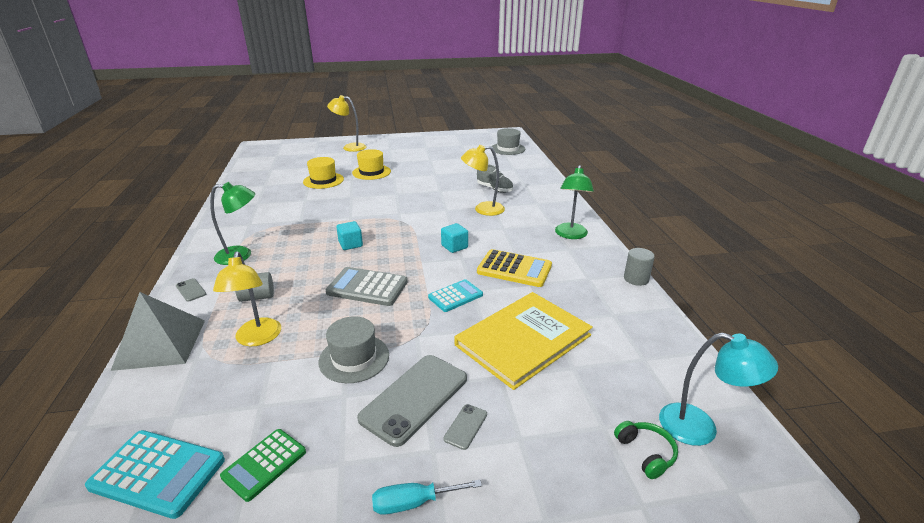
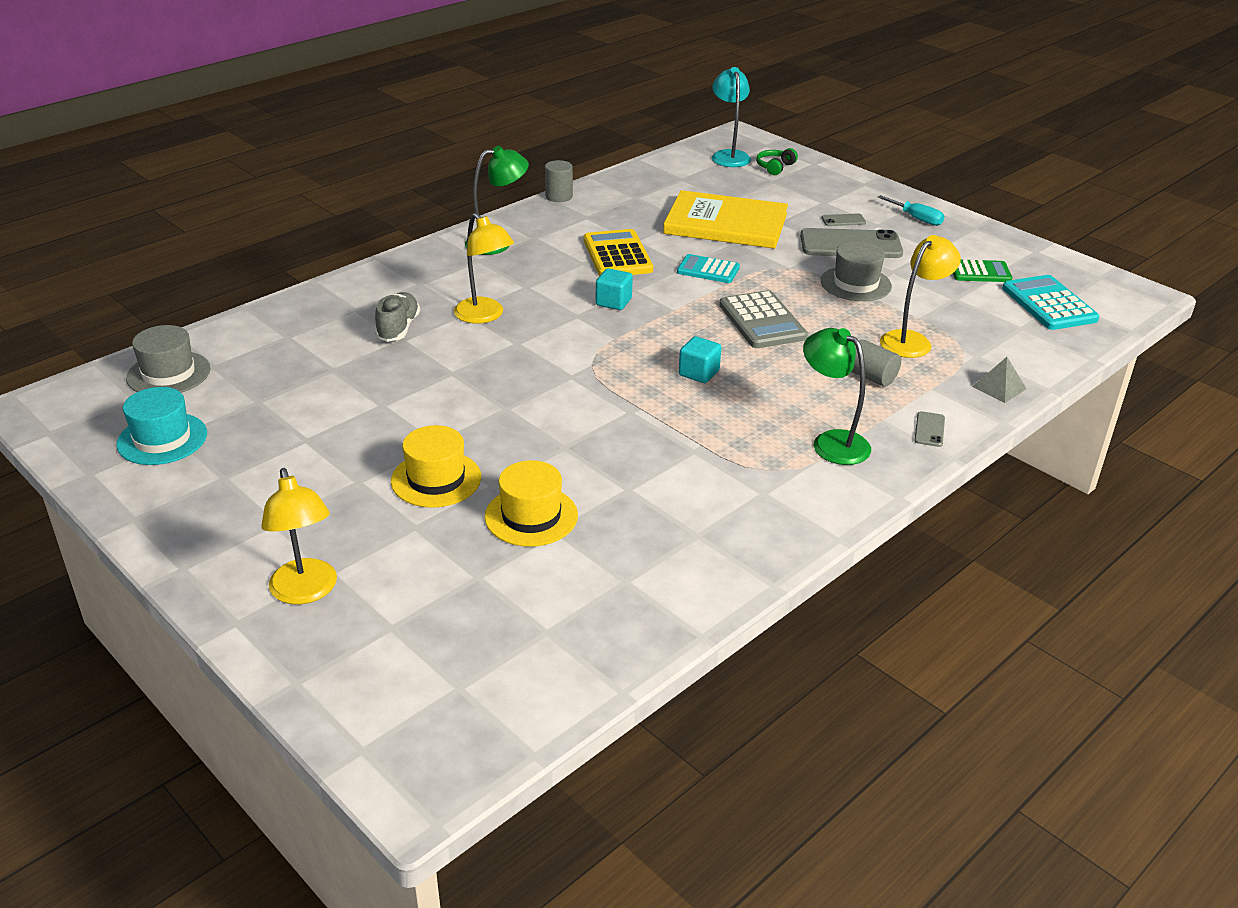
camera: 125 degrees left, 5 degrees up
grey pyramid [111,292,205,371] -> grey pyramid [972,357,1027,403], size x0.49
none -> turquoise hat [116,387,207,465]

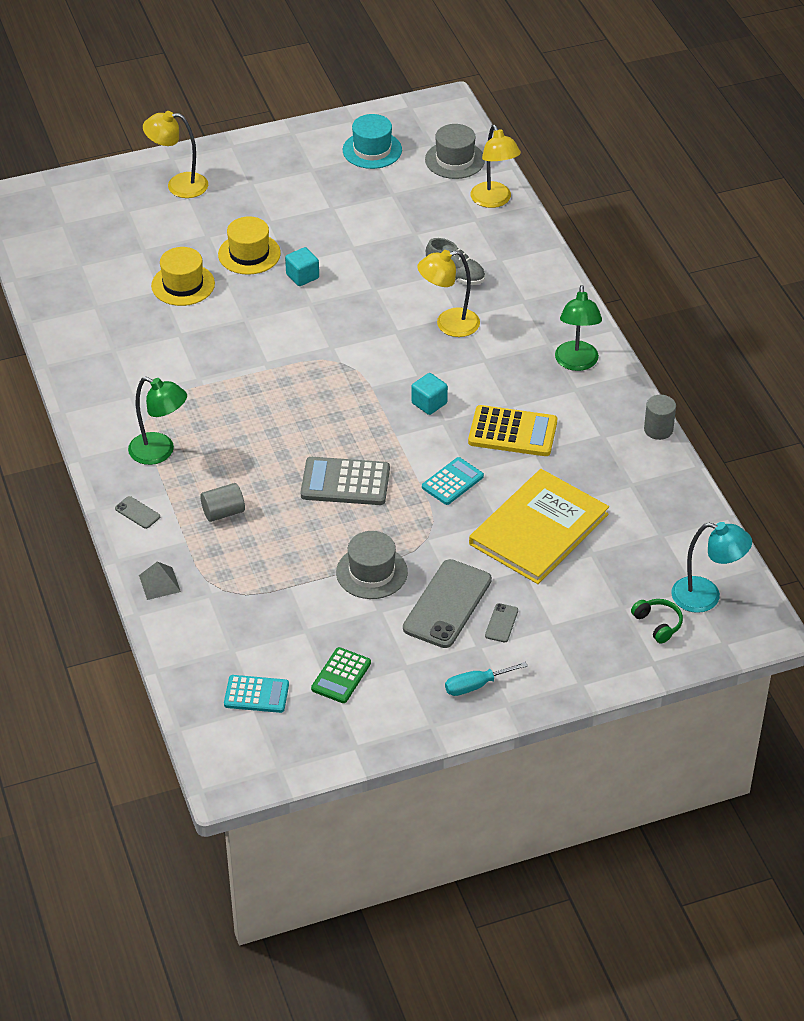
camera: 115 degrees right, 10 degrees up
turquoise cube [679,336,721,383] -> turquoise cube moved to [285,247,319,286]
green lamp [803,328,871,465] -> green lamp turned 45 degrees clockwise [128,377,187,465]
yellow lamp [880,235,961,358] -> yellow lamp moved to [471,125,521,208]
turquoise calculator [1002,275,1099,330] -> turquoise calculator [224,675,289,713], size x0.66

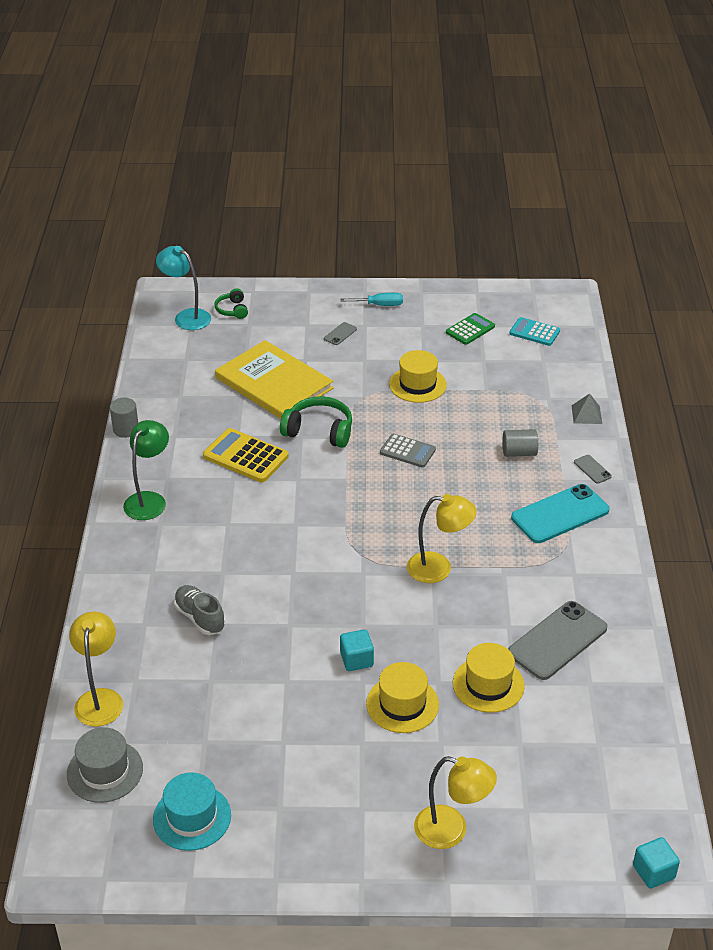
camera: 160 degrees left, 5 degrees down
green lamp [128,377,187,465] -> turquoise phone [511,484,609,543]
grey calculator [301,457,390,505] -> grey calculator [380,434,436,468], size x0.66
grey hat [336,531,408,599] -> yellow hat [389,350,447,403]
grey phone [403,559,492,648] -> grey phone moved to [508,601,608,680]
turquoise cube [411,373,448,415] -> turquoise cube moved to [633,837,680,889]
yellow lamp [418,250,480,337] -> yellow lamp moved to [407,494,477,583]
turquoise calculator [422,457,484,505] -> green headphones [280,396,352,448]
yellow book [469,469,609,584] -> yellow book turned 75 degrees clockwise [215,340,333,419]

